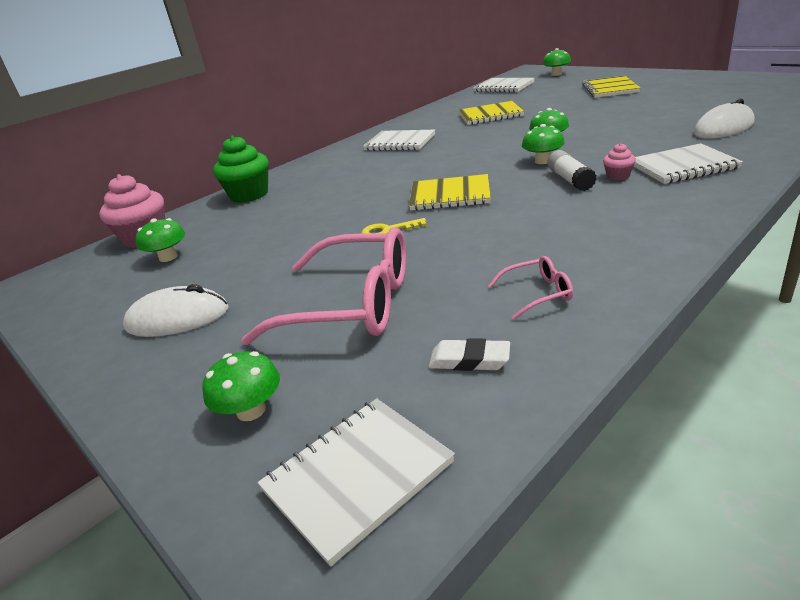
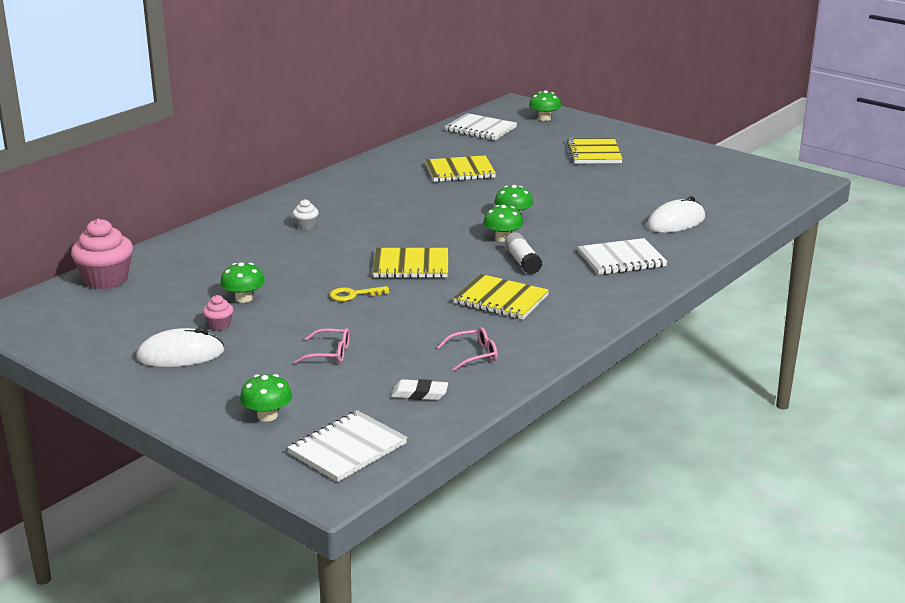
camera: 10 degrees left, 5 degrees down
green mushroom [136,218,185,262] -> green mushroom moved to [220,262,265,303]
green cupcake [213,135,269,203] -> none
pink glasses [241,227,406,345] -> pink glasses [294,328,350,364], size x0.44
white notebook [363,130,435,151] -> none
pink cupcake [603,143,636,180] -> pink cupcake moved to [203,295,233,330]
none -> white cupcake [292,199,319,230]
none -> yellow notebook [453,274,549,319]

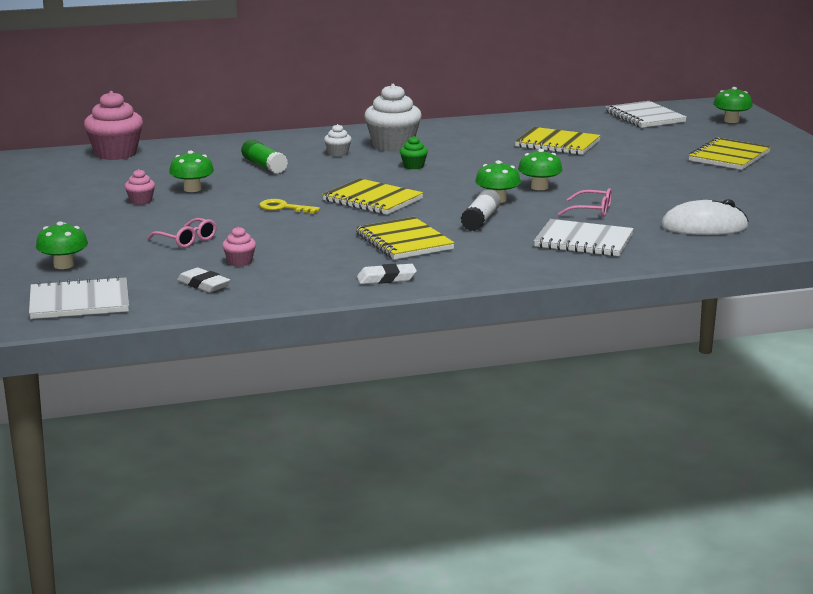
camera: 35 degrees right, 5 degrees down
white mouse [136,327,225,367] -> none
pink glasses [438,327,497,371] -> pink glasses moved to [558,188,612,217]
none -> pink cupcake [222,227,256,266]
none -> green glue stick [241,139,288,174]
none -> white eraser [357,264,417,284]
none -> white cupcake [364,84,422,152]
none -> green cupcake [400,136,428,169]

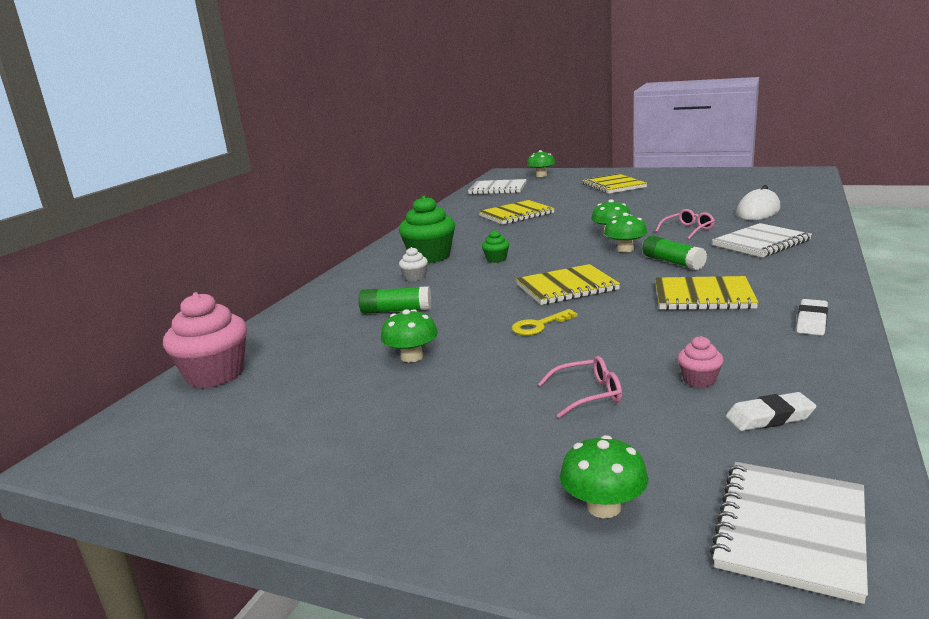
camera: 50 degrees left, 0 degrees up
pink cupcake [124,169,155,205] -> none
white cupcake [364,84,422,152] -> green cupcake [399,196,455,263]
white glue stick [461,189,501,231] -> green glue stick [642,236,707,270]

